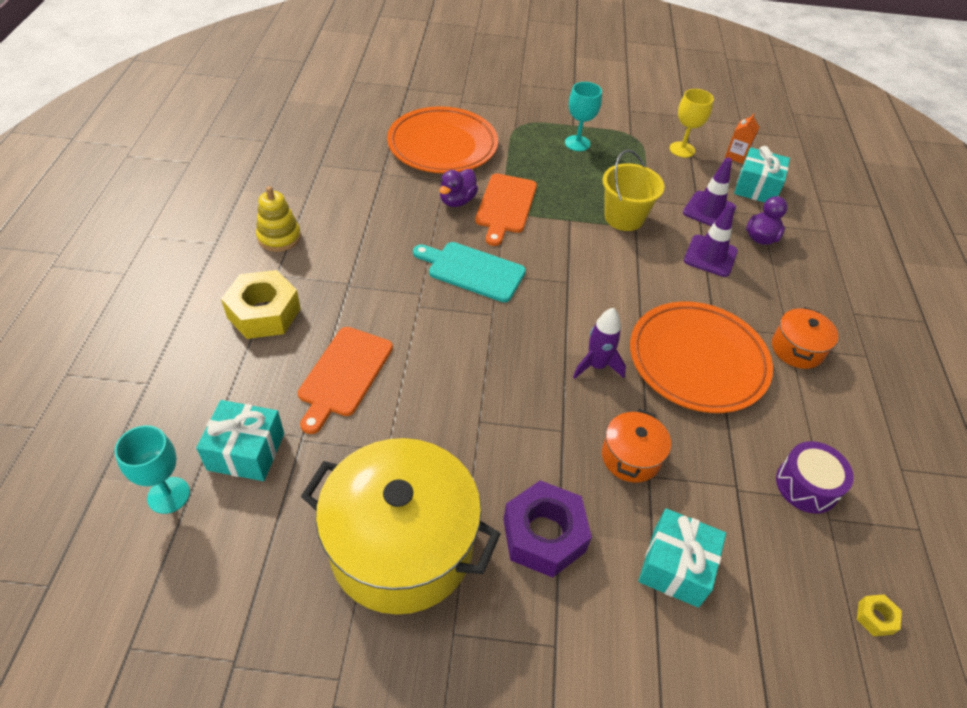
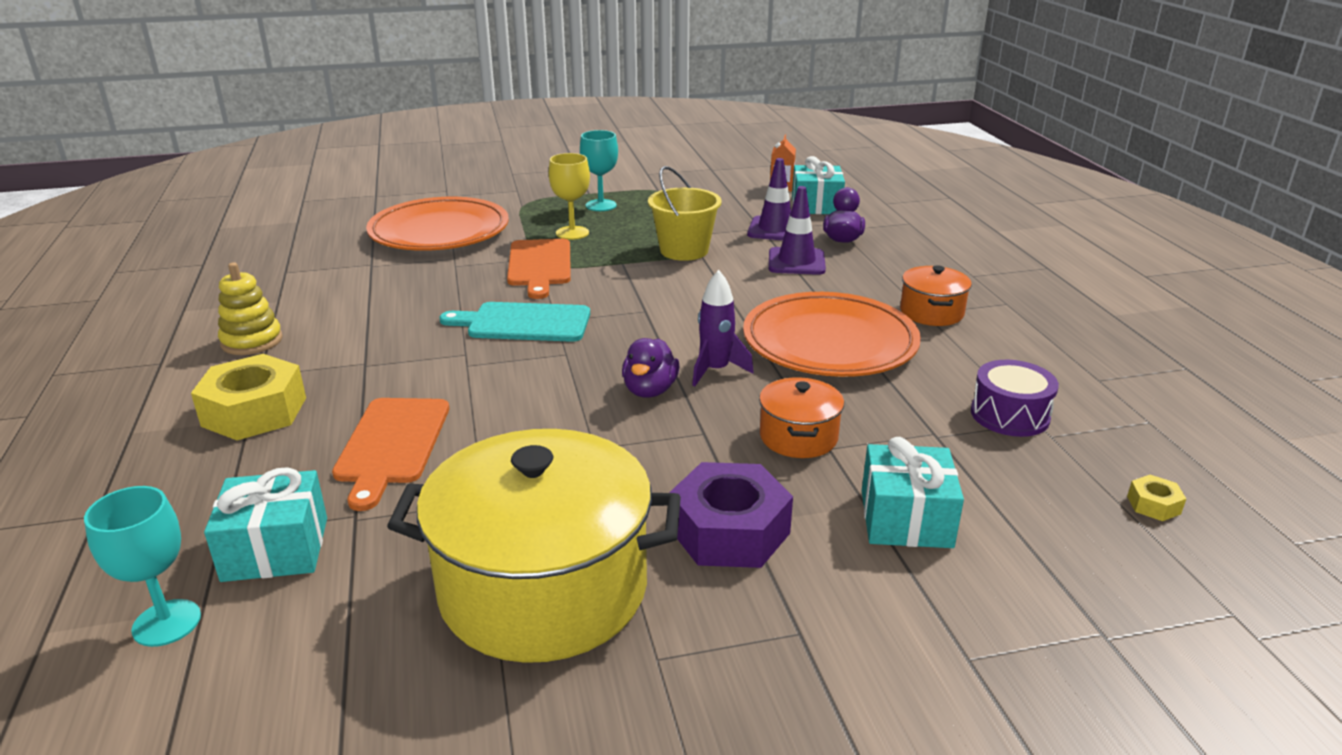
camera: 15 degrees left, 20 degrees down
purple duck [439,169,478,207] -> purple duck moved to [622,338,679,397]
yellow goblet [669,89,714,158] -> yellow goblet moved to [549,153,590,240]

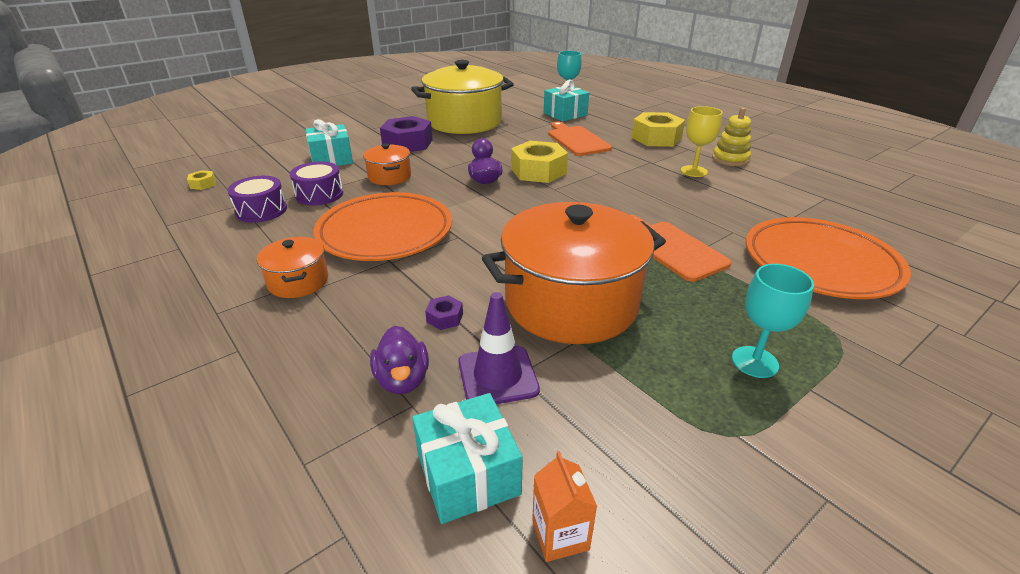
camera: 155 degrees right, 5 degrees up
turquoise cutting board [439,302,590,342] -> none
yellow goblet [549,153,590,240] -> yellow goblet moved to [681,106,722,177]
yellow bucket [648,166,722,261] -> orange pot [482,202,666,344]
purple rocket [692,270,754,387] -> none
purple traffic cone [769,186,826,275] -> purple nut [425,296,463,330]
none -> purple drum [290,161,343,206]
none -> yellow nut [511,141,568,183]

